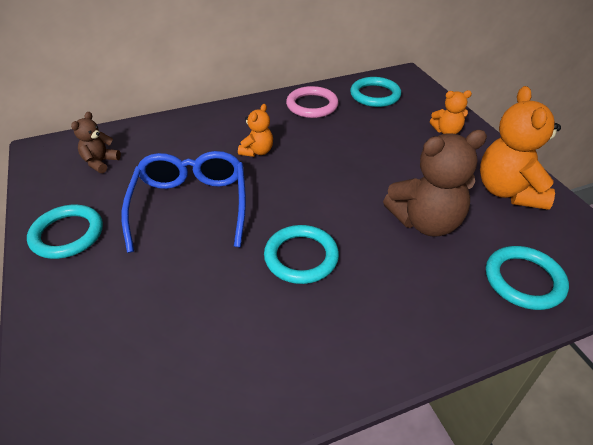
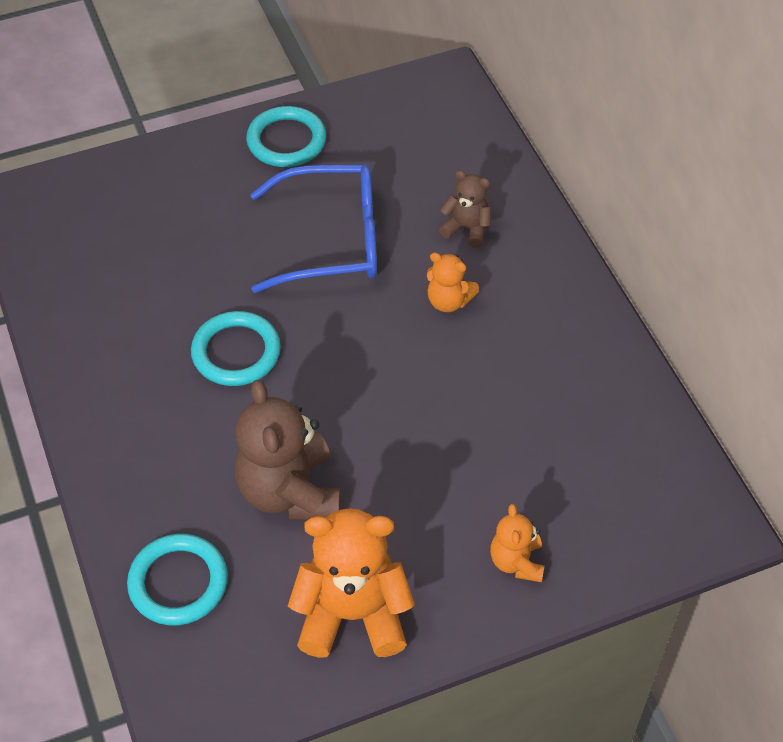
camera: 90 degrees right, 10 degrees up
brown teddy bear [71,112,121,173] -> brown teddy bear moved to [439,170,491,248]
pink ring [286,86,338,118] -> none
turquoise ring [350,77,401,107] -> none

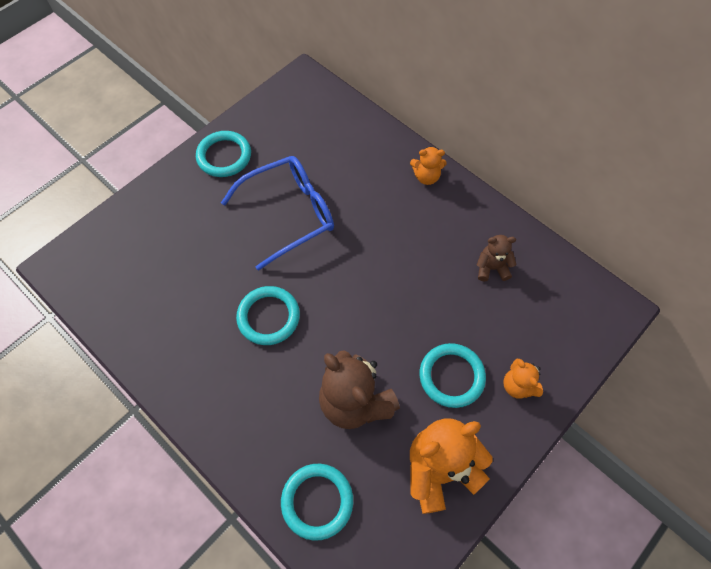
camera: 25 degrees left, 10 degrees up
orange teddy bear [427,253,479,312] -> orange teddy bear moved to [410,146,446,185]
brown teddy bear [439,170,491,248] -> brown teddy bear moved to [477,235,517,281]
none -> turquoise ring [419,343,486,408]

